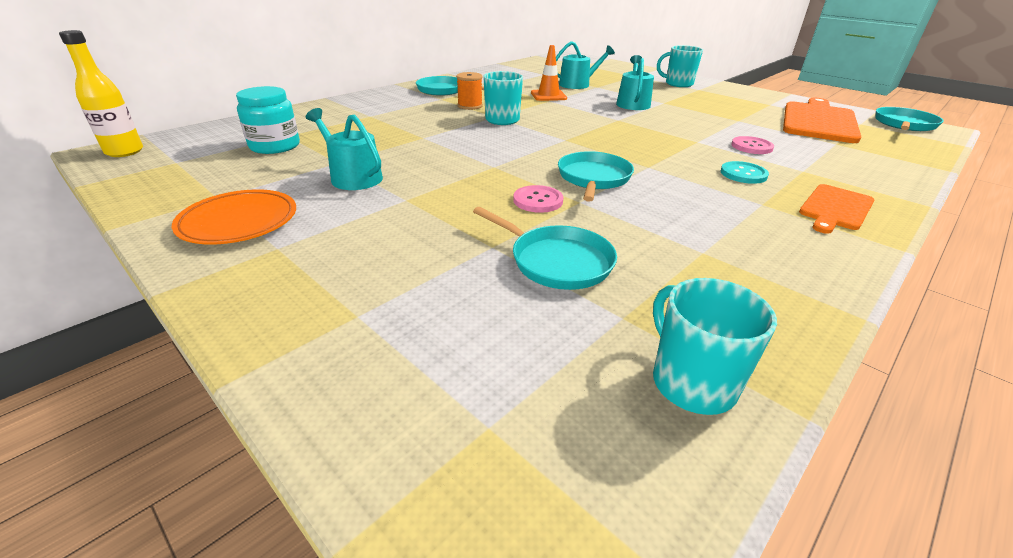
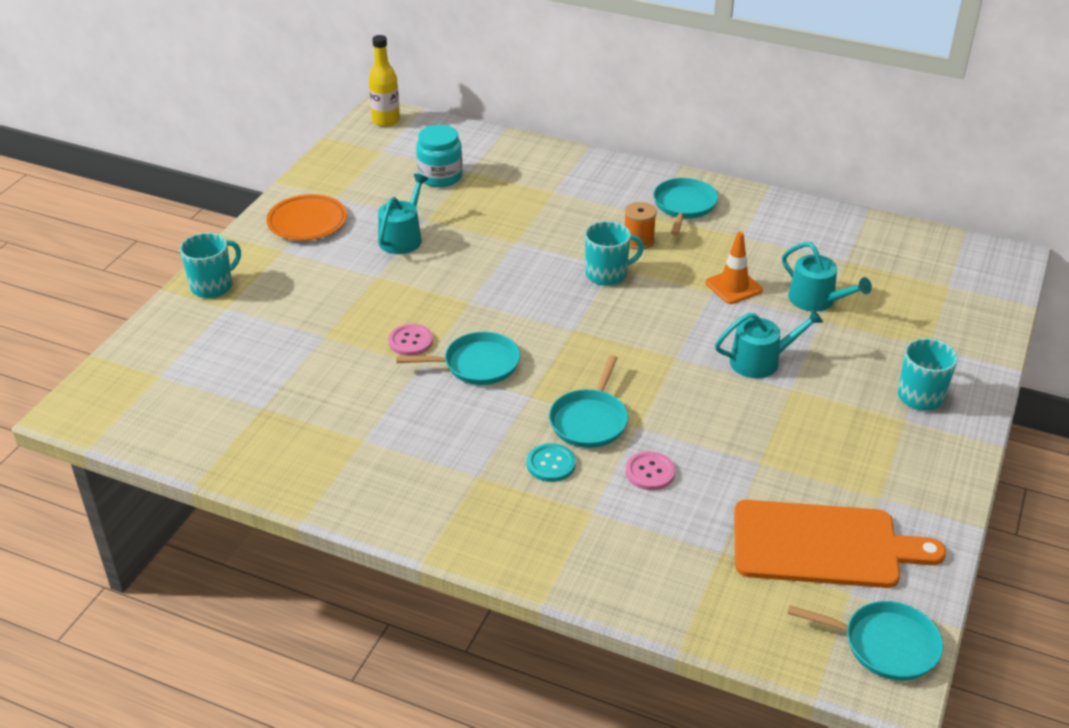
camera: 70 degrees right, 5 degrees up
turquoise pan [473,207,617,290] -> turquoise pan moved to [549,355,628,448]
turquoise mug [653,278,777,415] -> turquoise mug moved to [180,233,241,298]
orange cutting board [799,184,875,234] -> none

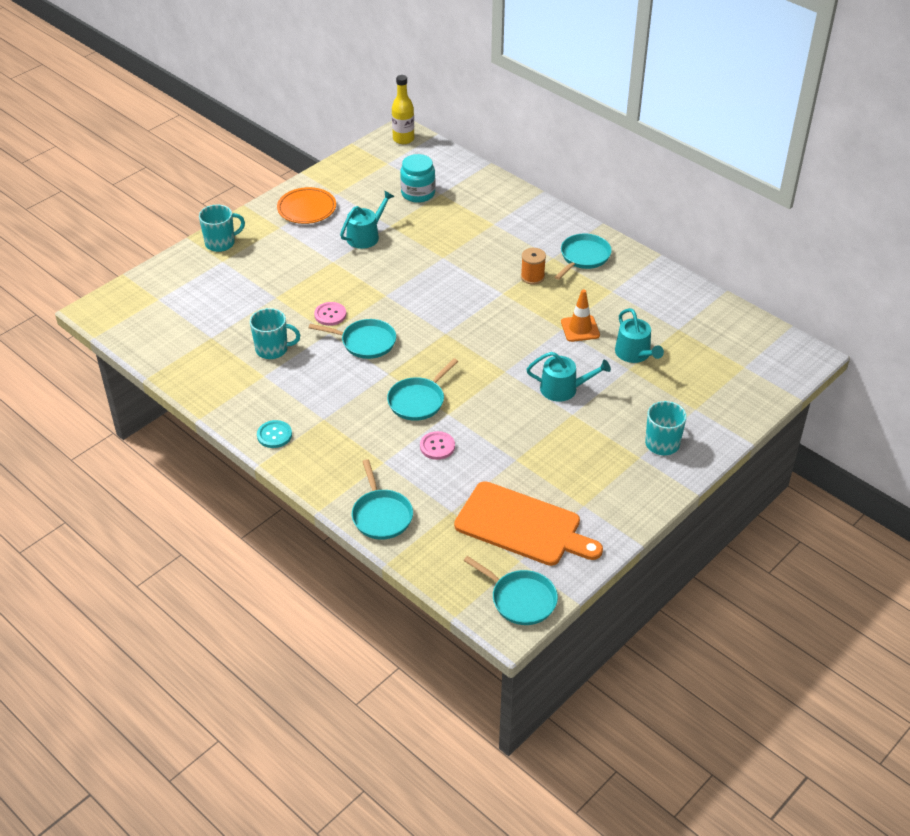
camera: 20 degrees right, 5 degrees up
turquoise button [527,443,576,482] -> turquoise button moved to [257,420,292,448]
turquoise mug [585,221,644,286] -> turquoise mug moved to [250,308,300,359]
none -> turquoise pan [352,459,413,540]

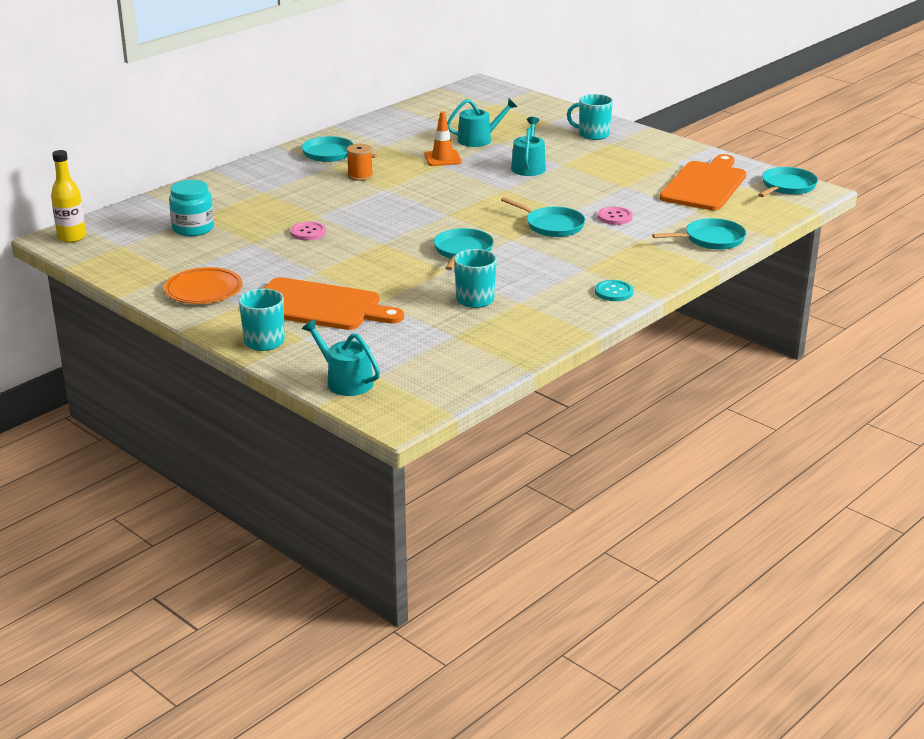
camera: 90 degrees left, 15 degrees down
pink button [314,302,346,326] -> pink button moved to [290,222,326,240]
turquoise watering can [340,191,394,249] -> turquoise watering can moved to [302,319,380,396]
none -> orange cutting board [263,277,404,330]

